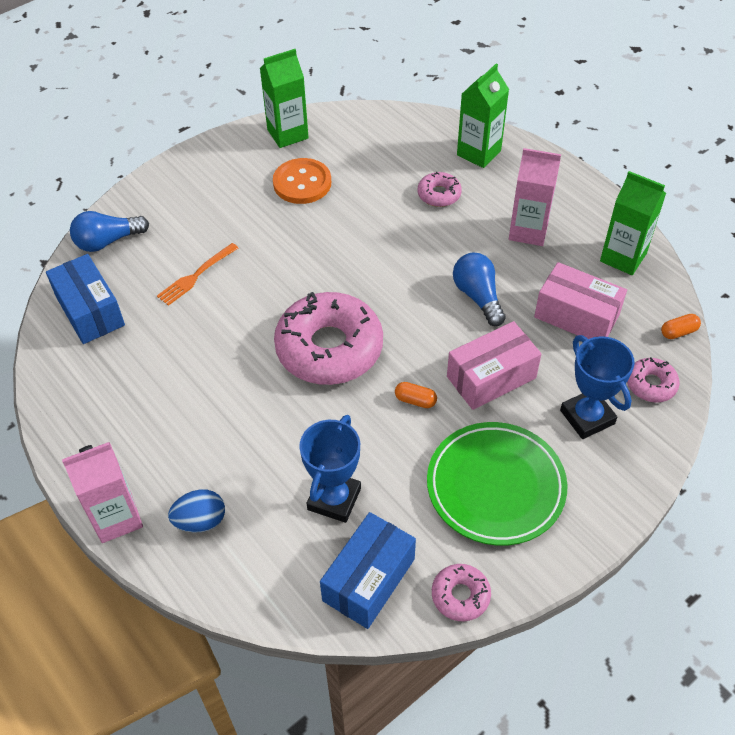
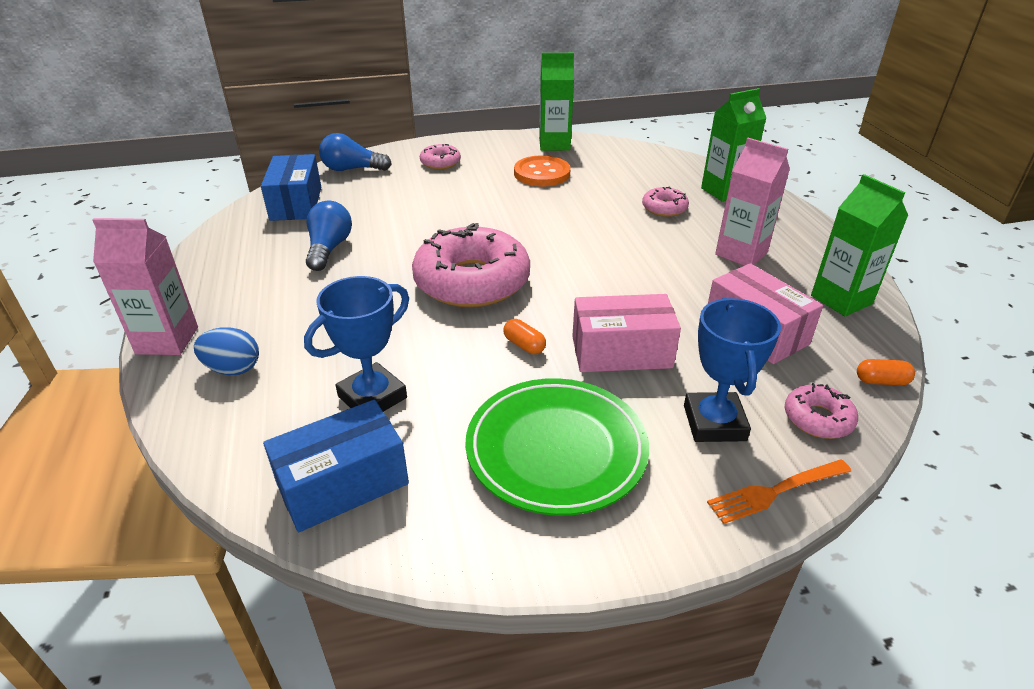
camera: 25 degrees right, 15 degrees down
orange fork [157,243,238,306] -> orange fork moved to [707,459,851,524]
pink donut [432,564,491,621] -> pink donut moved to [420,144,461,169]
blue light bulb [453,253,506,326] -> blue light bulb moved to [306,201,352,271]

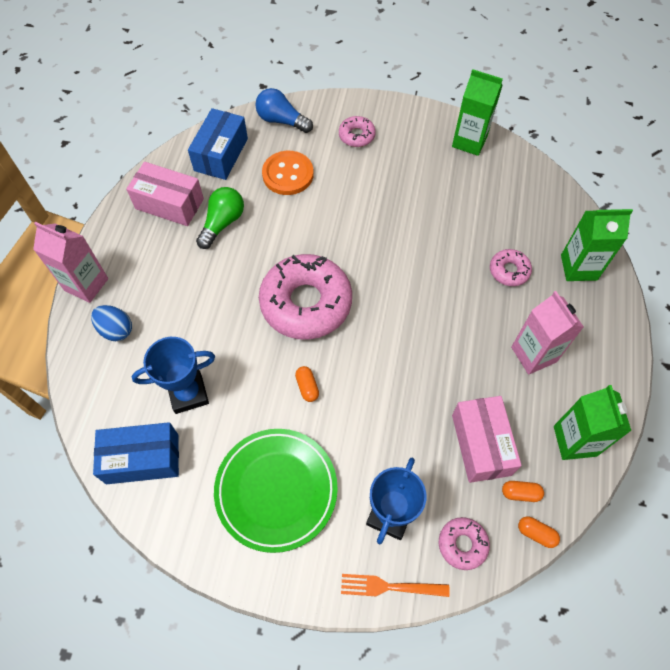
camera: 25 degrees right, 25 degrees up
blue light bulb [306,201,352,271] -> green light bulb [196,187,244,249]
orange button [514,155,571,186] -> orange button moved to [262,151,314,195]
pink box [572,294,681,372] -> pink box moved to [126,162,204,226]
none -> orange capsule [502,481,544,502]

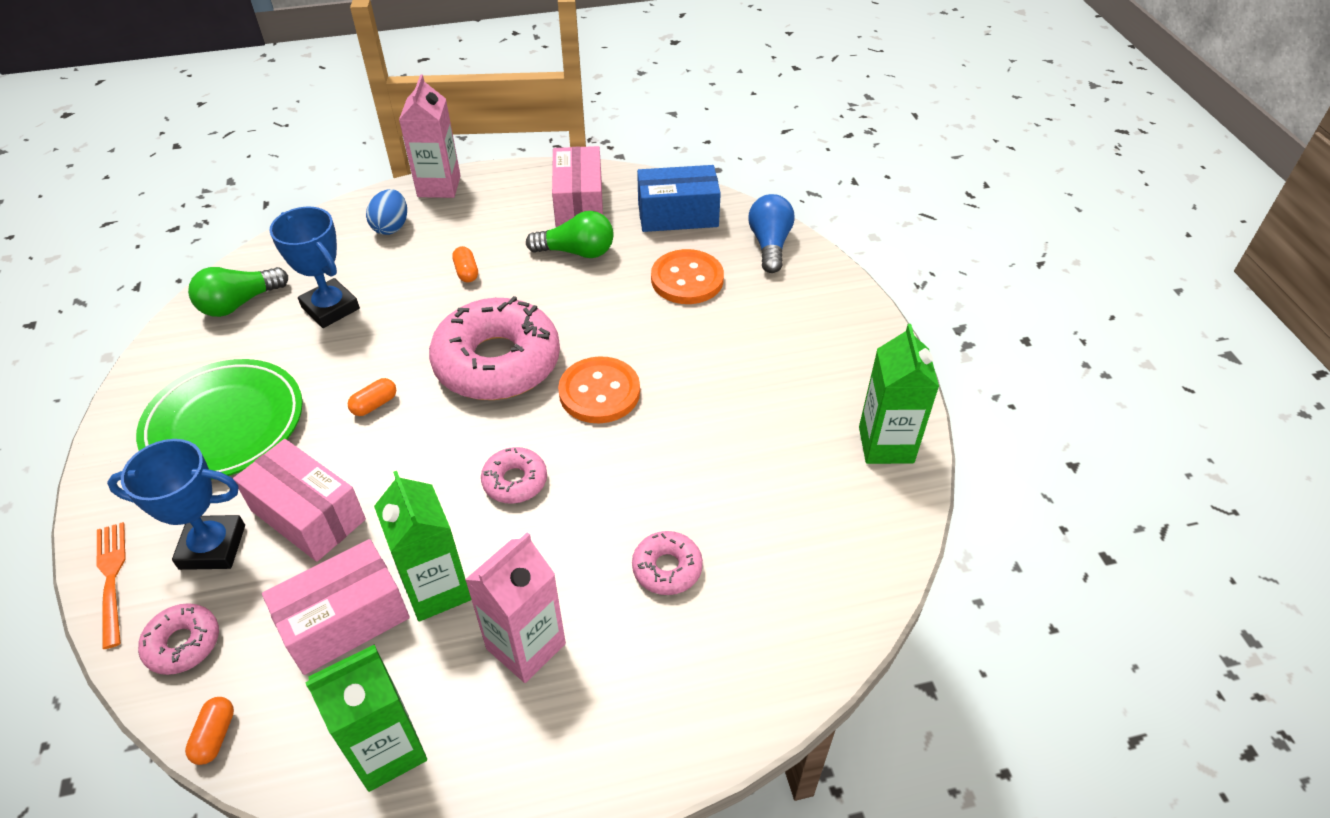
camera: 65 degrees right, 15 degrees down
blue box [93,422,179,484] -> green light bulb [188,267,288,317]
pink donut [339,116,376,147] -> pink donut moved to [481,447,547,504]
orange capsule [502,481,544,502] -> orange capsule moved to [452,246,478,283]
green carton [561,209,633,281] -> green carton moved to [374,471,471,621]
none -> pink box [233,439,366,562]
none -> orange button [558,356,640,423]

